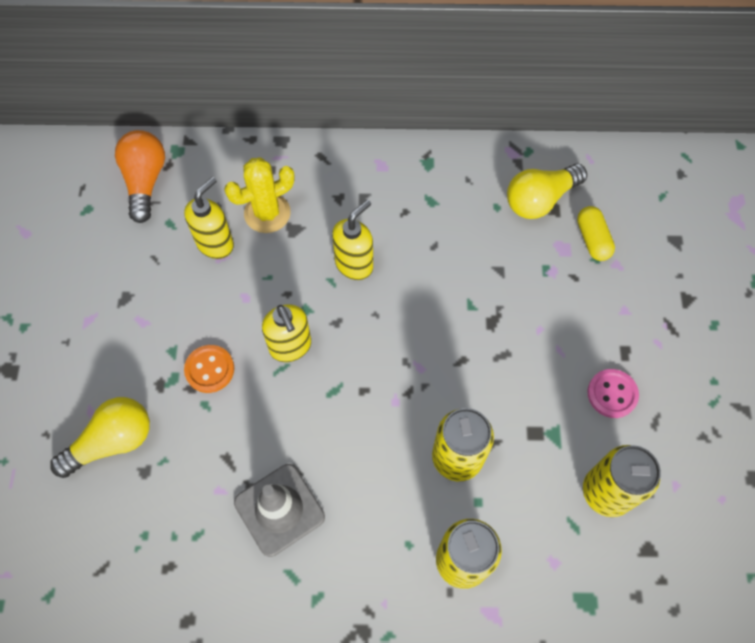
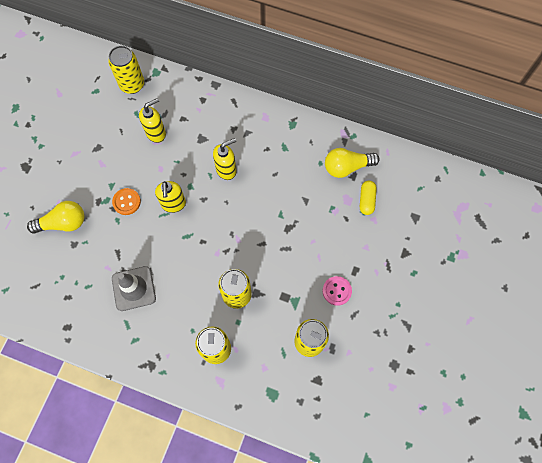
camera: 20 degrees right, 5 degrees up
orange light bulb [115,130,165,223] -> yellow can [108,46,144,94]
yellow cactus [224,157,295,233] -> none

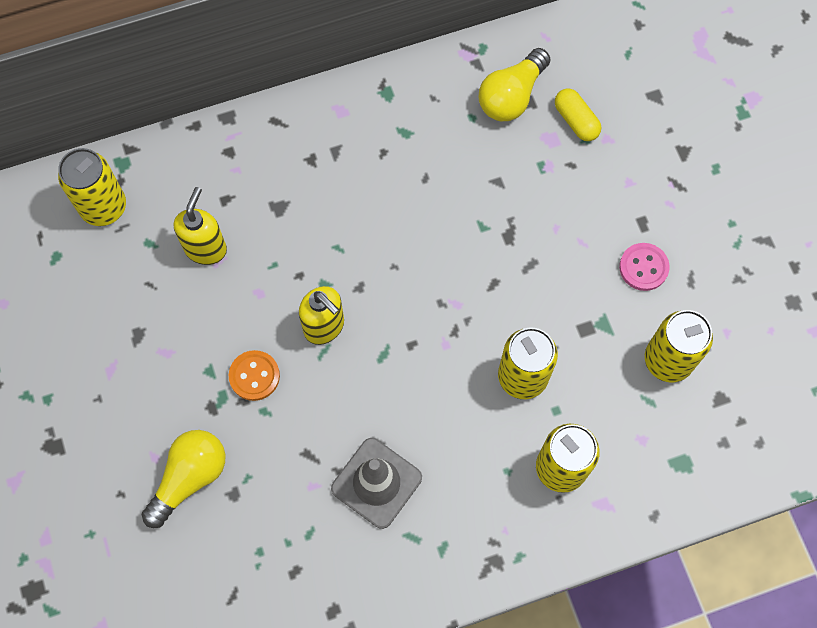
camera: 40 degrees left, 0 degrees up
yellow soap dispenser [213,138,236,180] -> none

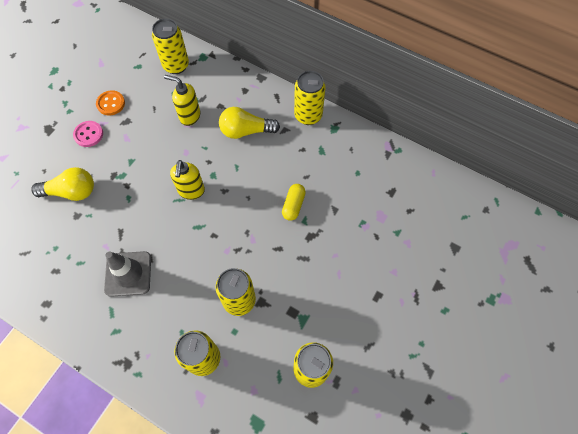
camera: 50 degrees right, 5 degrees down
yellow soap dispenser [174,187,227,265] -> yellow soap dispenser turned 135 degrees counterclockwise [164,75,200,126]
orange button [229,350,280,401] -> orange button moved to [96,90,125,116]
yellow light bulb [479,48,550,121] -> yellow light bulb moved to [219,107,280,139]
yellow capsule [555,89,601,141] -> yellow capsule moved to [282,184,306,221]
pink button [619,243,670,291] -> pink button moved to [73,121,103,147]
none -> yellow can [294,71,326,125]

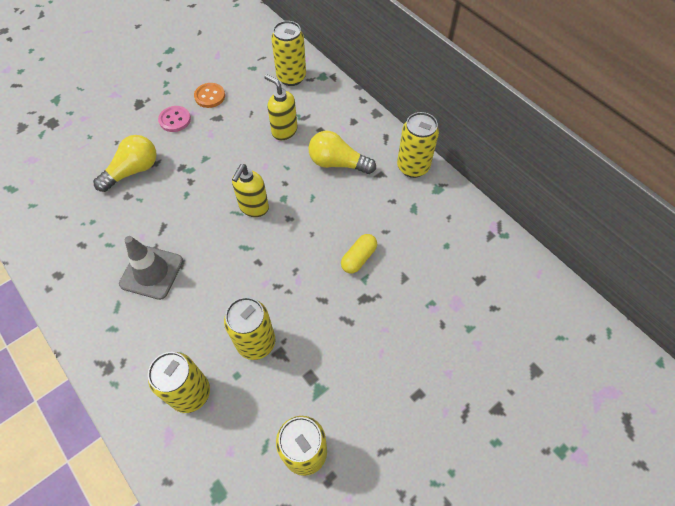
camera: 20 degrees right, 5 degrees down
yellow light bulb [31,167,94,201] -> yellow light bulb turned 60 degrees counterclockwise [93,135,157,192]

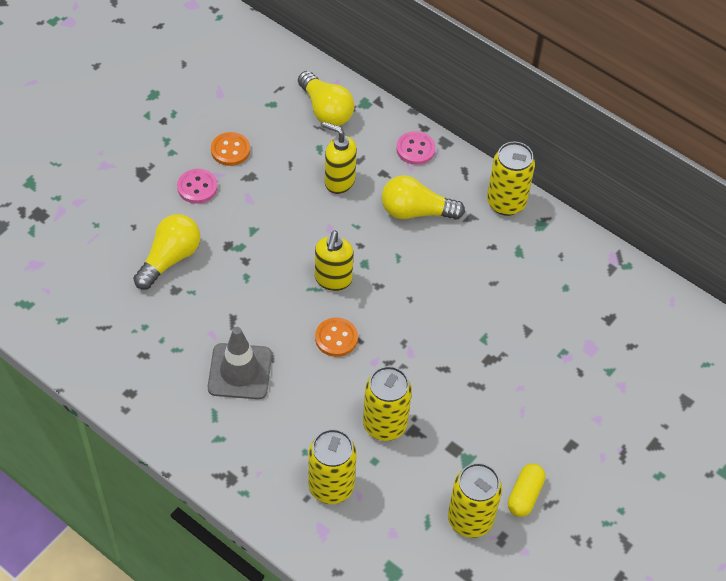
camera: 15 degrees left, 5 degrees down
yellow can [271,21,306,86] -> yellow light bulb [298,71,354,126]
yellow capsule [341,234,377,273] -> yellow capsule moved to [508,463,546,517]
none -> orange button [315,317,358,357]
none -> pink button [396,131,436,165]

